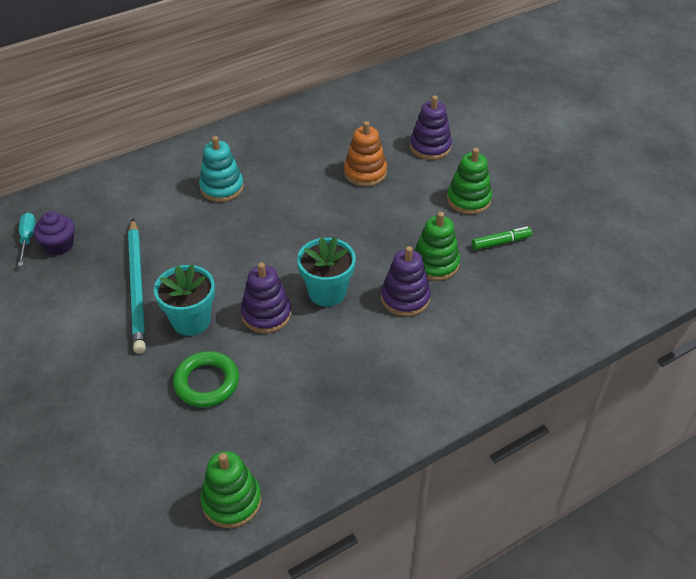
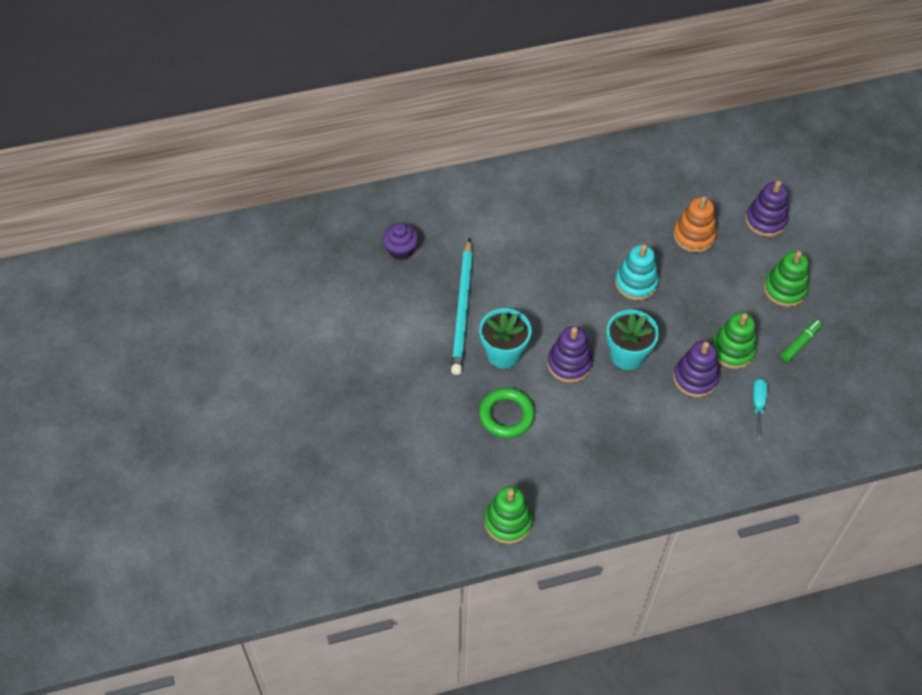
camera: 15 degrees right, 10 degrees up
turquoise screwdriver [18,212,36,266] -> turquoise screwdriver moved to [753,378,767,441]
turquoise stacking toy [199,136,244,202] -> turquoise stacking toy moved to [615,244,659,300]
green marker [472,227,532,250] -> green marker turned 45 degrees counterclockwise [781,319,823,362]

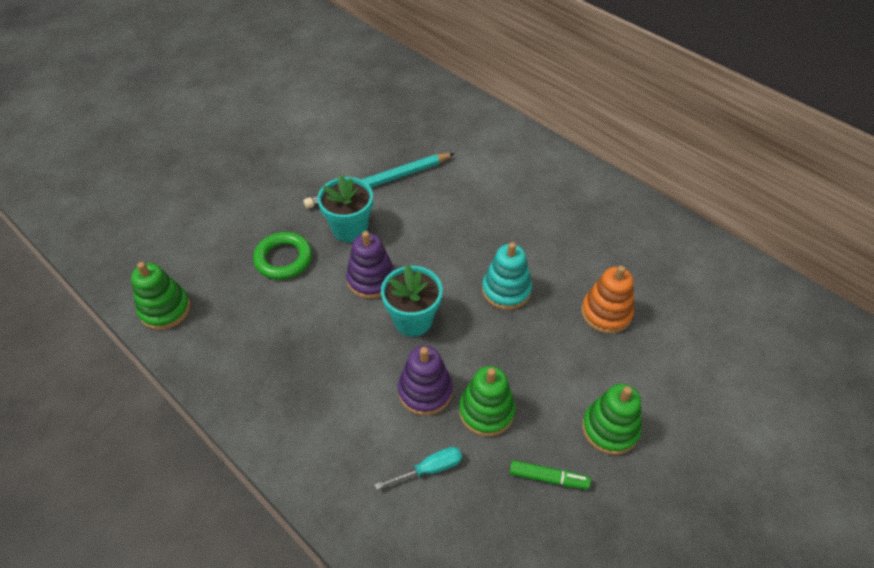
camera: 60 degrees right, 5 degrees down
purple cupcake [382,223,419,260] -> none
purple stacking toy [745,181,788,237] -> none

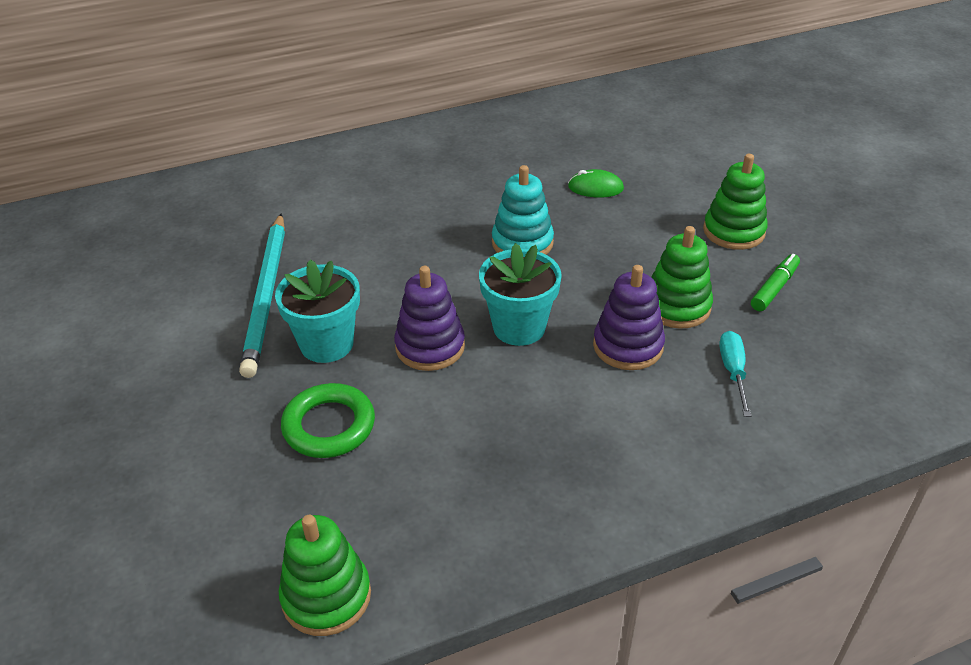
camera: 65 degrees left, 10 degrees down
orange stacking toy [581,266,634,334] -> green mouse [568,169,624,198]

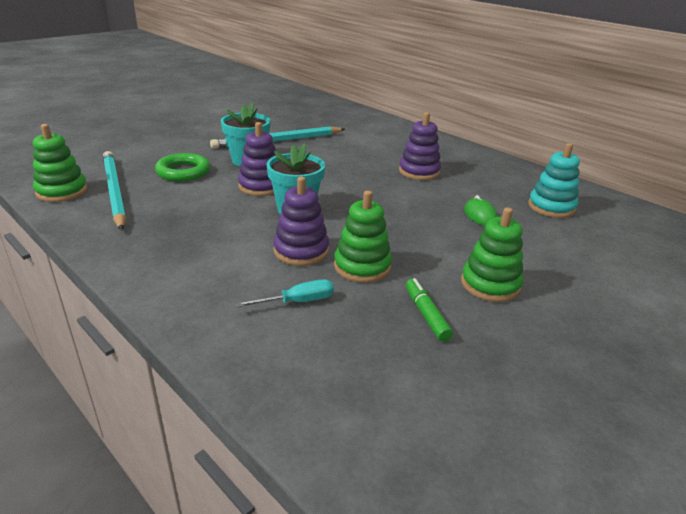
camera: 65 degrees right, 10 degrees down
turquoise stacking toy [492,165,554,255] -> turquoise stacking toy moved to [528,143,580,218]
green marker [751,254,800,311] -> green marker turned 120 degrees counterclockwise [406,278,453,342]
none -> turquoise pencil [103,151,126,230]
none -> purple stacking toy [399,112,441,180]

